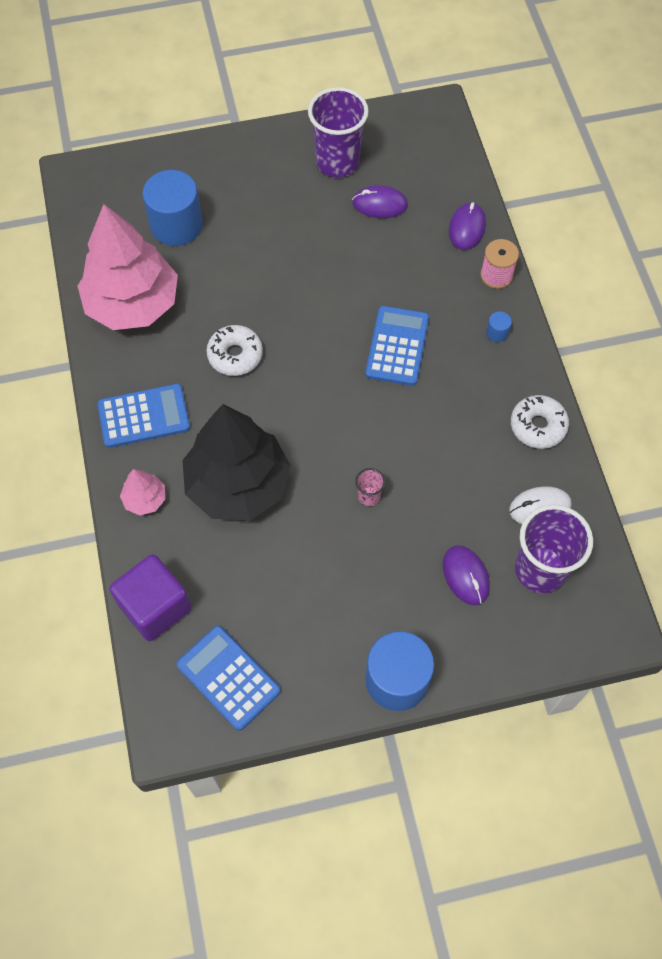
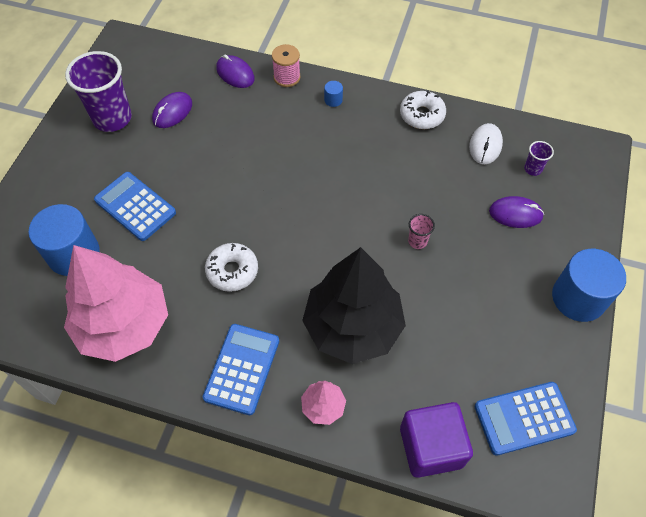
camera: 60 degrees left, 5 degrees down
blue calculator [366,306,429,386] -> blue calculator moved to [94,172,176,241]
purple cup [515,505,593,593] -> purple cup [524,141,554,176], size x0.44

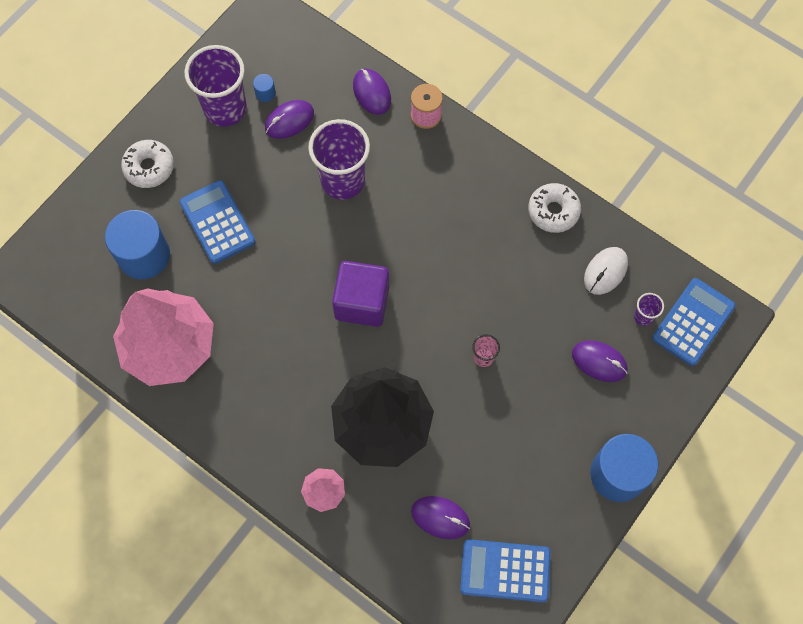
camera: 20 degrees right, 10 degrees up
blue calculator [203,324,279,415] -> blue calculator moved to [652,278,736,366]
white donut [205,243,258,292] -> white donut moved to [121,140,174,188]
blue cylinder [324,81,343,107] -> blue cylinder moved to [253,74,276,102]
purple cube [400,402,473,478] -> purple cube moved to [332,261,389,327]
none -> purple cup [308,119,370,200]
none -> purple mouse [411,496,470,539]

